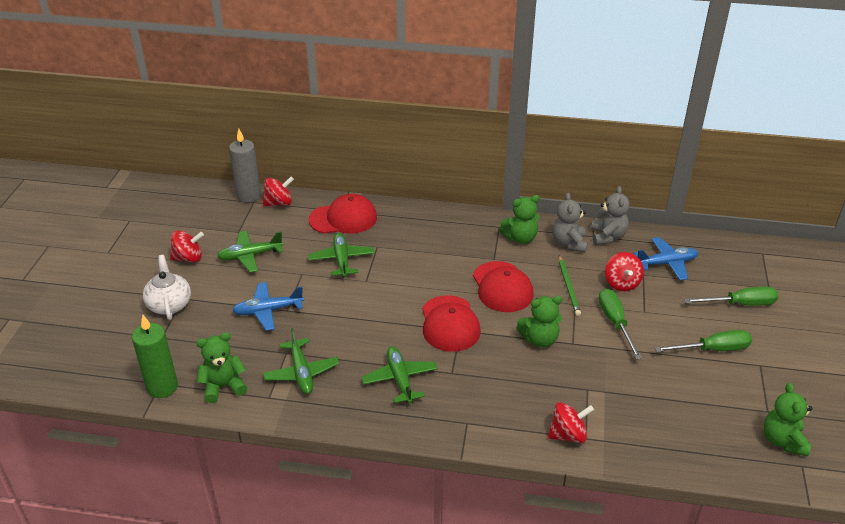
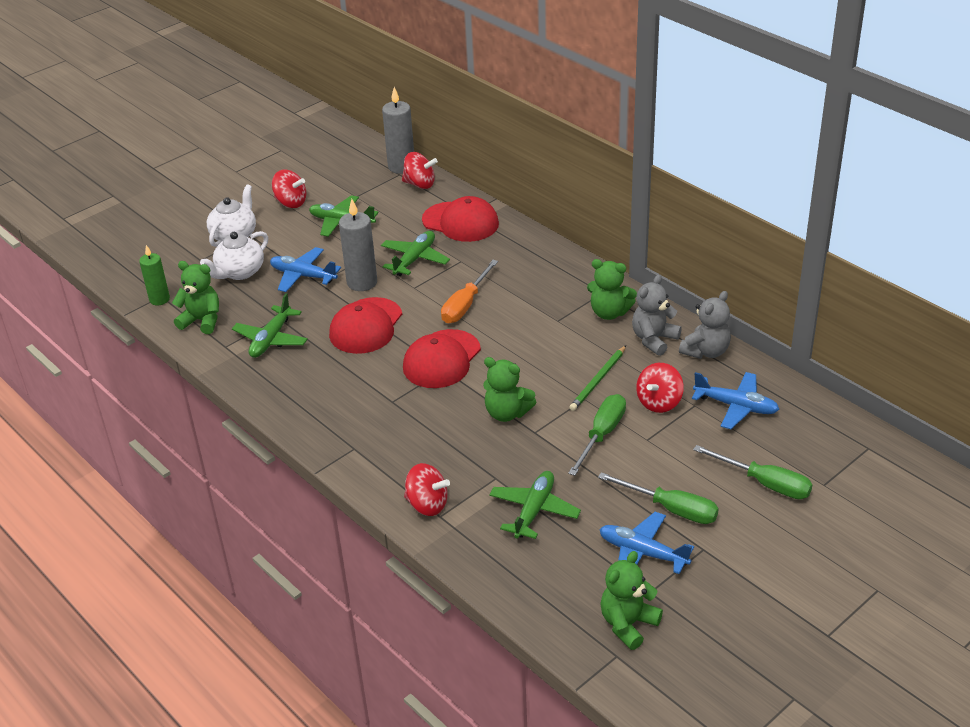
camera: 40 degrees right, 0 degrees up
green candle [132,315,178,398] -> green candle [139,245,170,305], size x0.66
green plane [362,346,438,404] -> green plane moved to [489,471,581,539]
red cap [473,261,533,312] -> red cap moved to [329,297,402,354]
none -> white teapot [200,231,268,280]
none -> grey candle [339,199,377,291]
none -> orange screwdriver [441,260,498,323]
none -> blue plane [599,512,694,574]

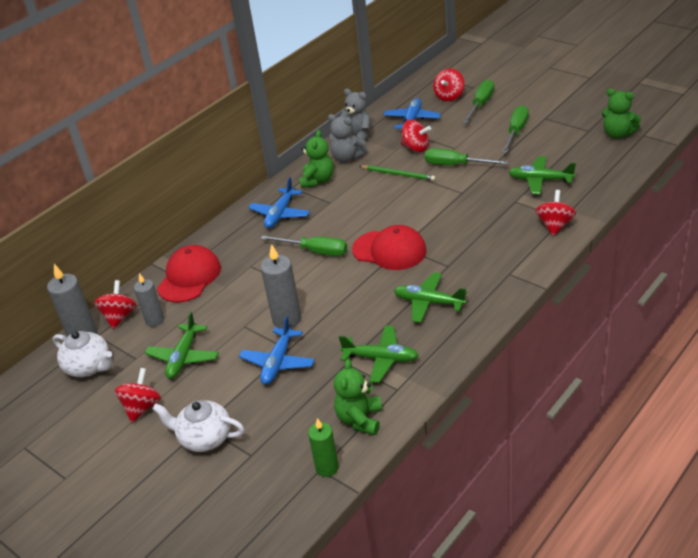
camera: 95 degrees left, 0 degrees up
white teapot [200,231,268,280] -> white teapot moved to [53,331,112,377]
red cap [329,297,402,354] -> none
green plane [381,231,450,276] -> green plane moved to [394,272,467,323]
orange screwdriver [441,260,498,323] -> green screwdriver [260,235,347,256]
green teddy bear [483,357,536,422] -> none
blue plane [599,512,694,574] -> blue plane moved to [248,177,310,228]
none -> grey candle [134,273,164,327]
none -> red spinning top [433,68,464,101]

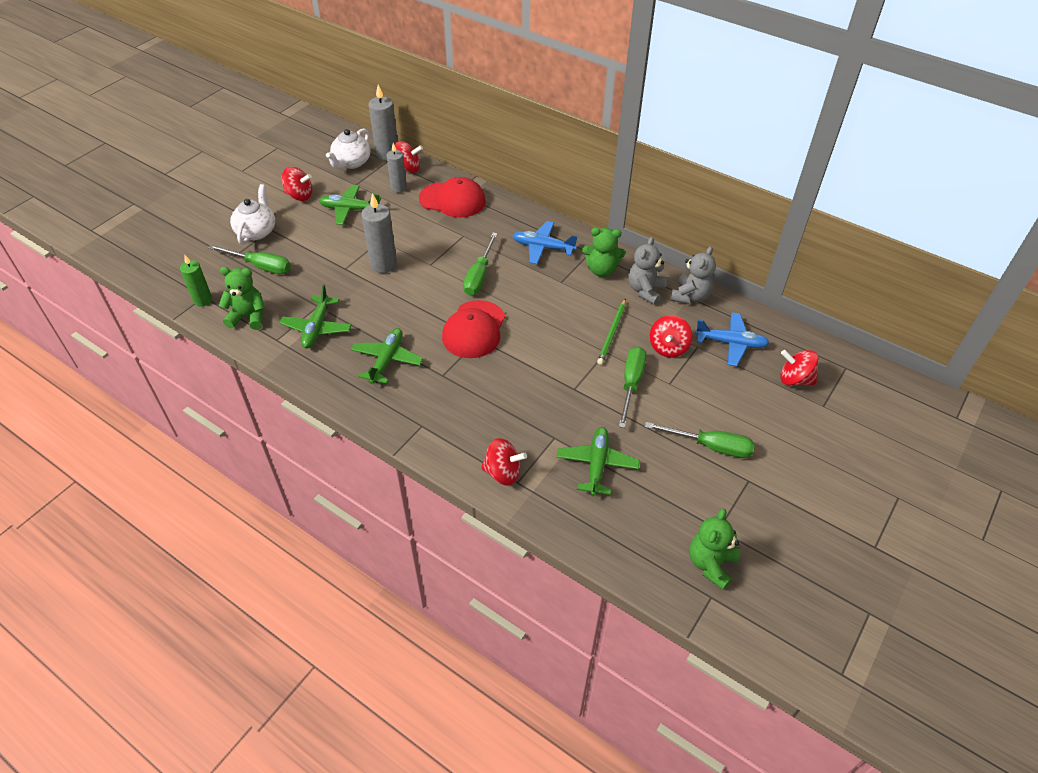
camera: 80 degrees right, 10 degrees up
blue plane [239,316,315,385] -> none
green screwdriver [463,79,494,123] -> green screwdriver moved to [208,245,291,274]

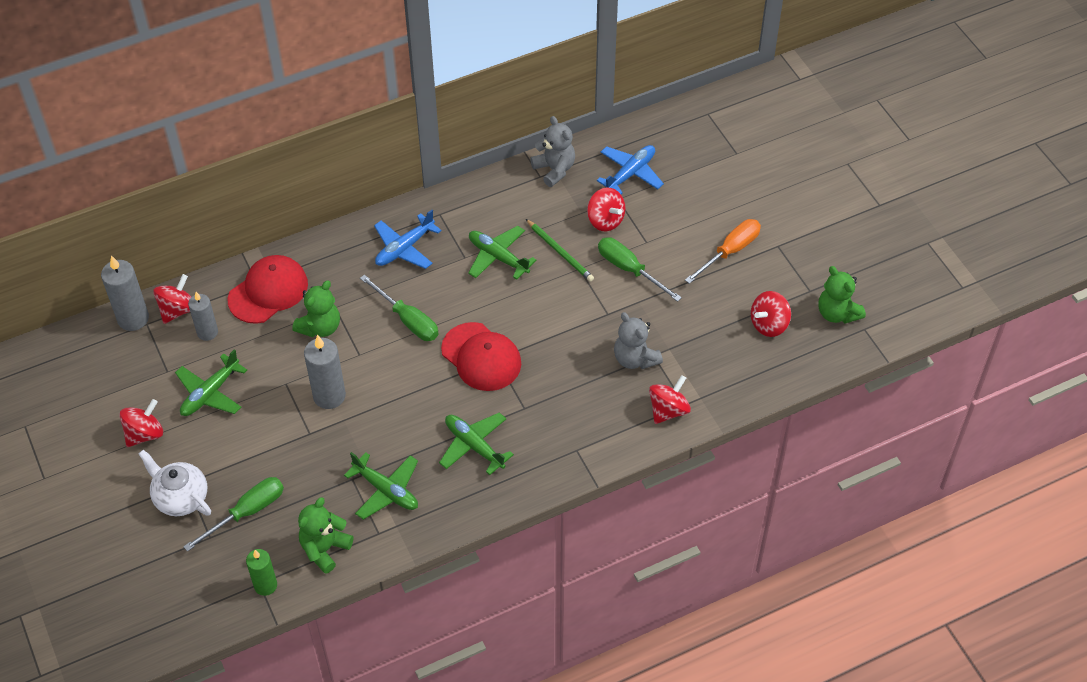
camera: 60 degrees left, 5 degrees up
white teapot [326,129,370,169] -> none
green plane [557,427,640,496] -> green plane moved to [468,226,536,280]
green teddy bear [582,228,625,277] -> green teddy bear moved to [292,280,340,337]
grey teddy bear [628,237,667,305] -> grey teddy bear moved to [614,312,663,369]
green screwdriver [645,422,755,458] -> orange screwdriver [685,219,761,284]
red spinning top [780,350,819,386] -> red spinning top moved to [751,291,791,337]

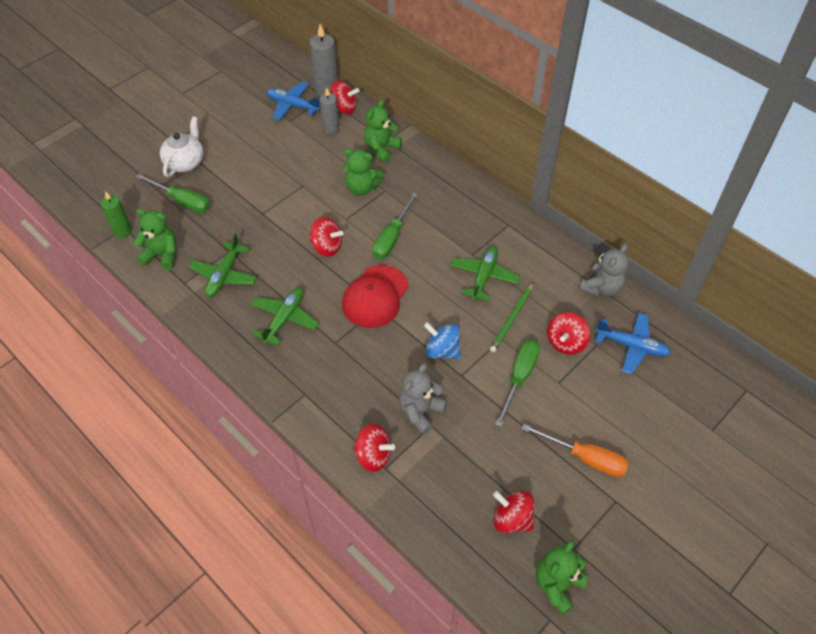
camera: 70 degrees right, 0 degrees up
red spinning top [119,399,163,447] -> red spinning top moved to [310,217,343,257]
green plane [175,349,247,416] -> none
red cap [228,255,308,324] -> green teddy bear [364,99,402,163]
grey candle [304,335,346,409] -> none
blue plane [374,210,441,269] -> blue plane moved to [267,82,320,120]
none -> blue spinning top [424,322,461,359]

